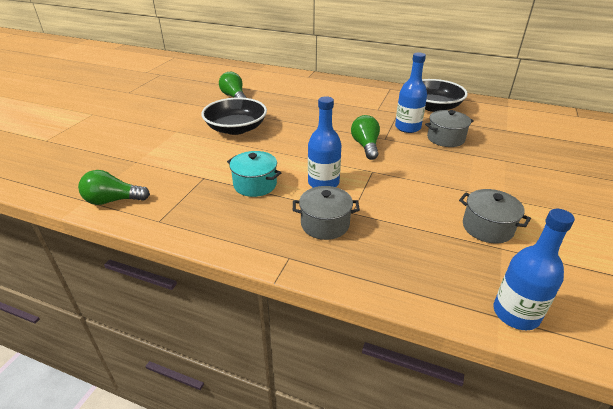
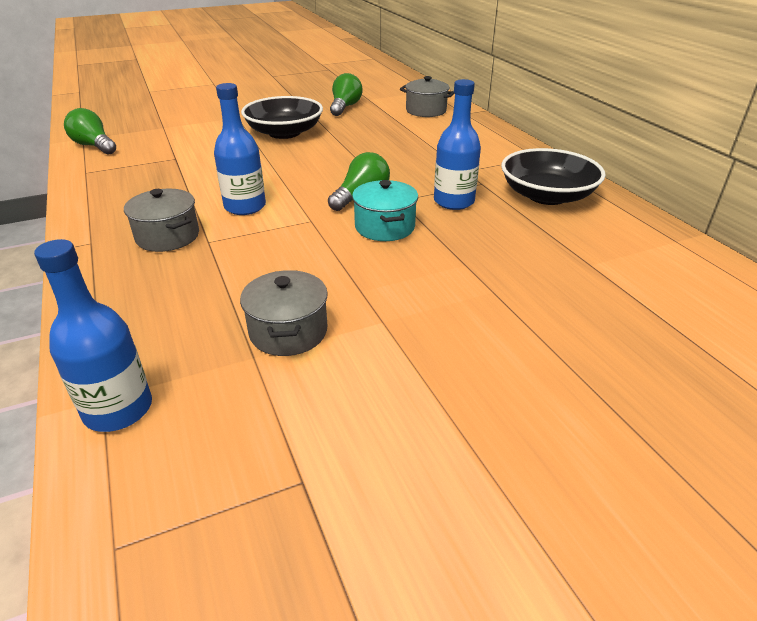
camera: 45 degrees right, 0 degrees up
turquoise pot [227,151,281,197] -> turquoise pot moved to [352,180,418,241]
grey pot [425,110,474,147] -> grey pot moved to [400,76,455,117]

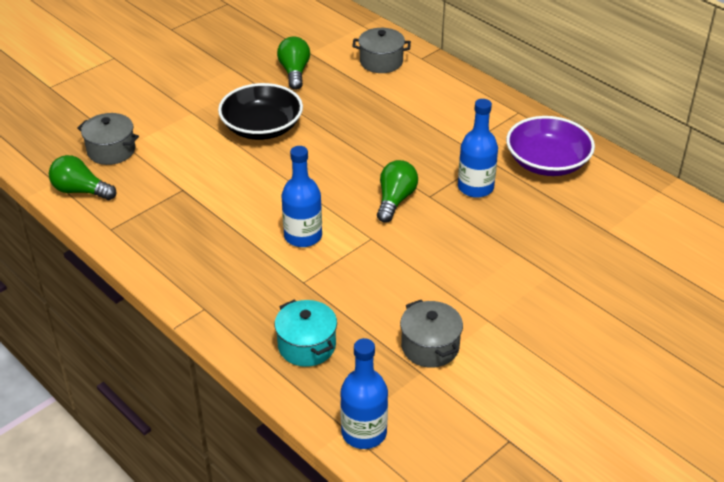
camera: 20 degrees left, 5 degrees up
grey pot [124,189,199,252] -> grey pot moved to [77,113,139,165]
turquoise pot [352,180,418,241] -> turquoise pot moved to [275,299,337,367]
black bowl [501,148,606,205] -> purple bowl [506,116,595,176]

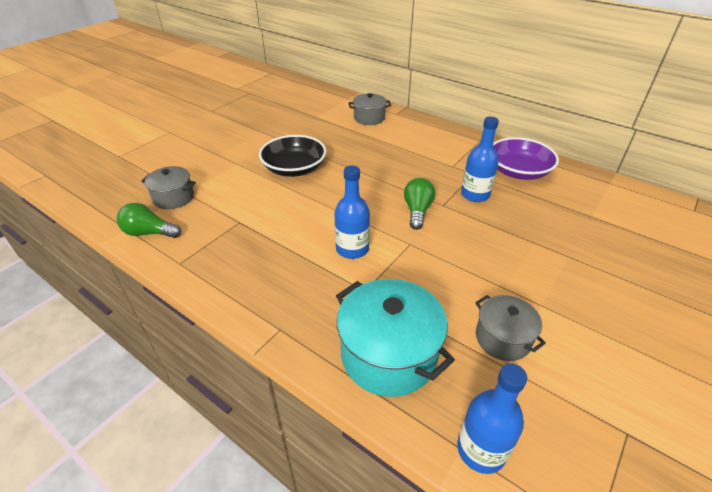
camera: 10 degrees left, 0 degrees up
turquoise pot [275,299,337,367] -> turquoise pot [336,279,455,397], size x1.69
green light bulb [277,36,310,90] -> none

